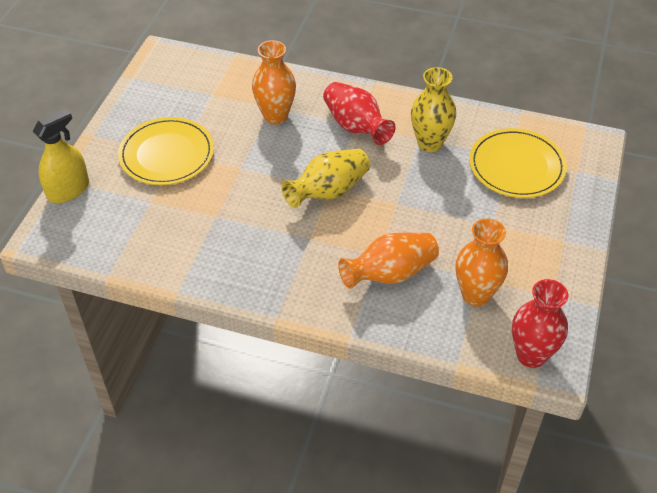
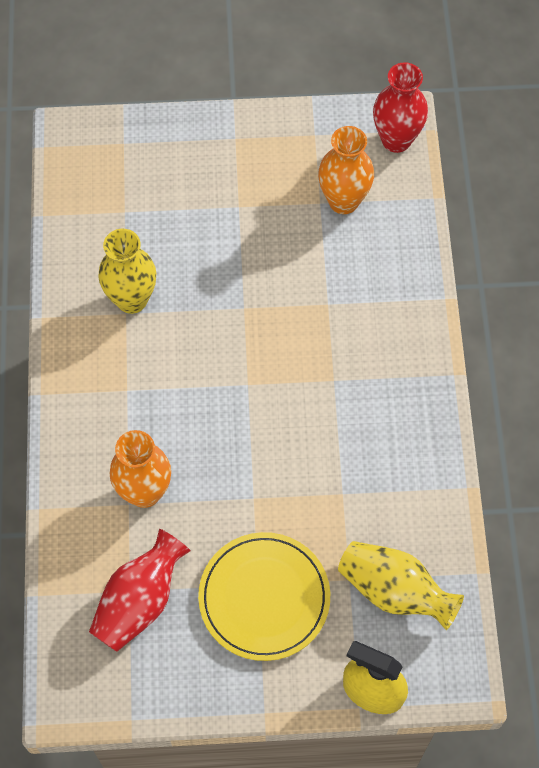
camera: 110 degrees left, 15 degrees up
yellow vase [282,149,370,208] -> yellow vase moved to [338,541,464,630]
red vase [323,82,396,145] -> red vase moved to [89,529,191,652]
orange vase [338,233,439,289] -> none
yellow plate [469,128,567,198] -> none

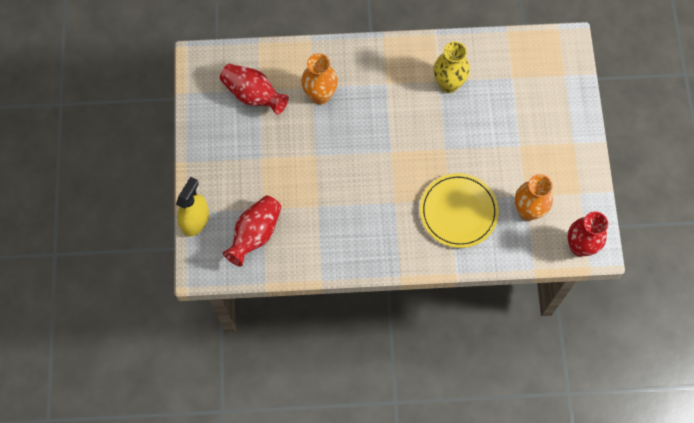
camera: 90 degrees right, 5 degrees up
yellow plate [198,532,330,661] -> yellow plate moved to [420,173,499,248]
yellow vase [338,541,464,630] -> red vase [223,196,281,267]

